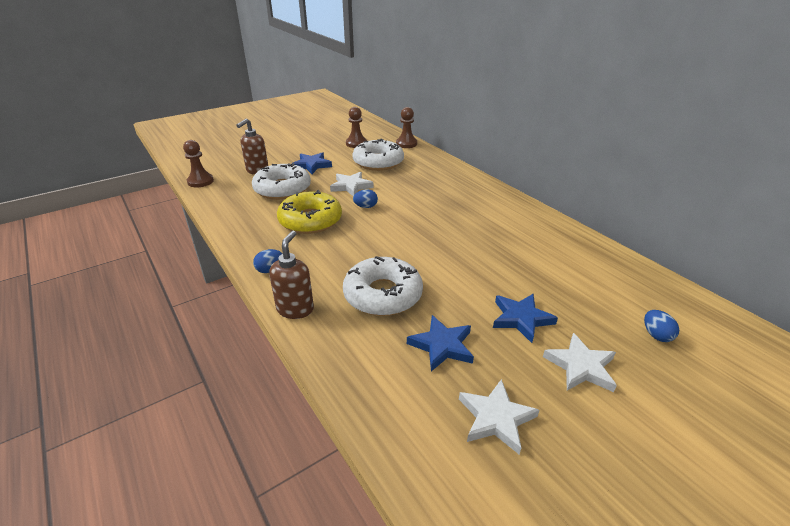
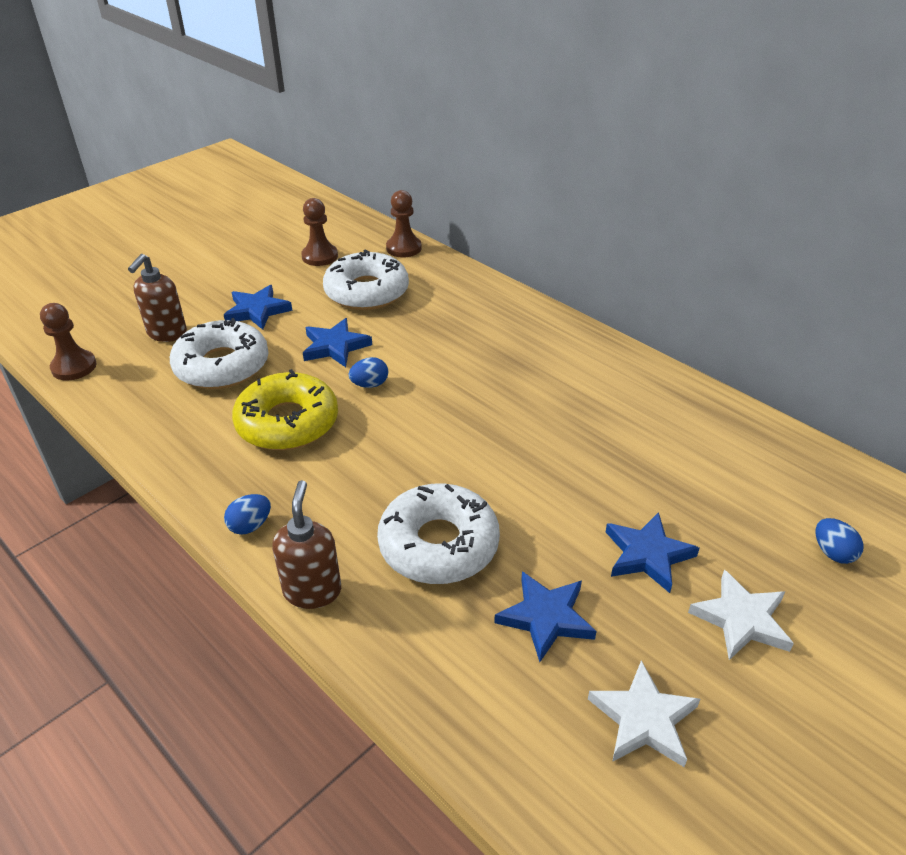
camera: 10 degrees left, 5 degrees up
white star [330,172,374,196] -> blue star [303,318,372,367]

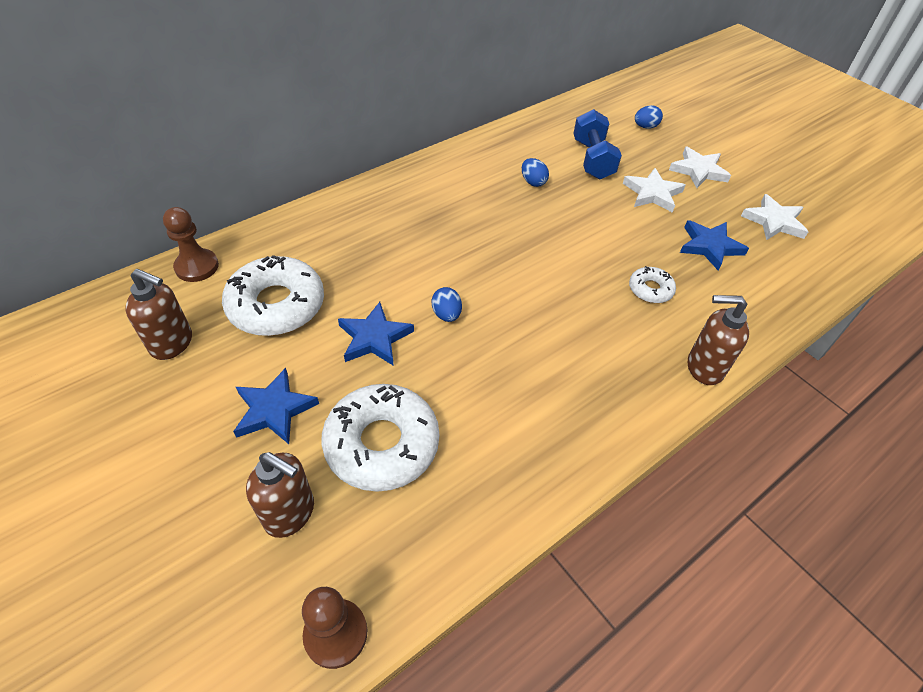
camera: 85 degrees left, 10 degrees up
blue egg [224,494,271,535] -> blue egg moved to [522,158,549,187]
yellow donut [232,369,338,450] -> none
brown pawn [301,198,338,266] -> brown soap dispenser [125,269,192,360]
white donut [377,483,500,584] -> white donut [629,266,676,303], size x0.49
blue star [606,512,699,593] -> white star [623,168,686,213]
none -> blue dumbbell [573,109,622,180]

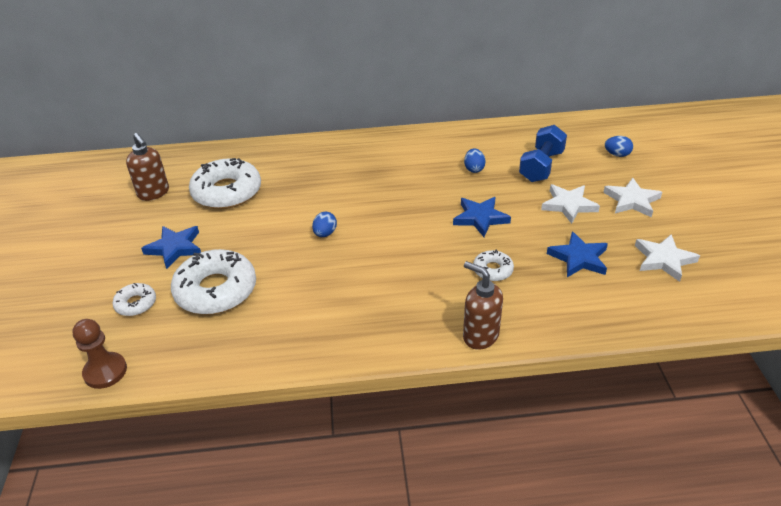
camera: 35 degrees right, 10 degrees down
brown pawn [163,207,219,282] -> none
brown soap dispenser [246,452,314,538] -> white donut [112,283,156,316]
blue star [338,302,414,366] -> blue star moved to [453,197,511,237]

